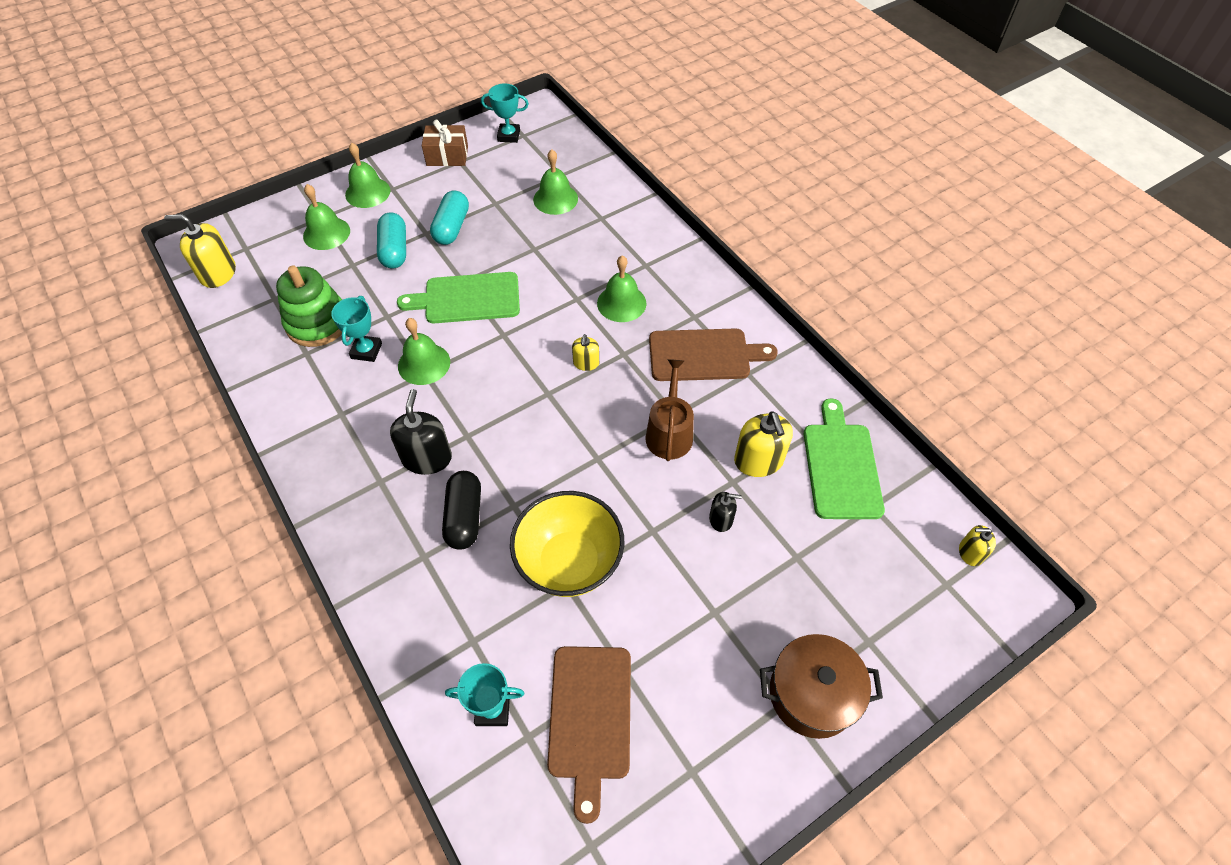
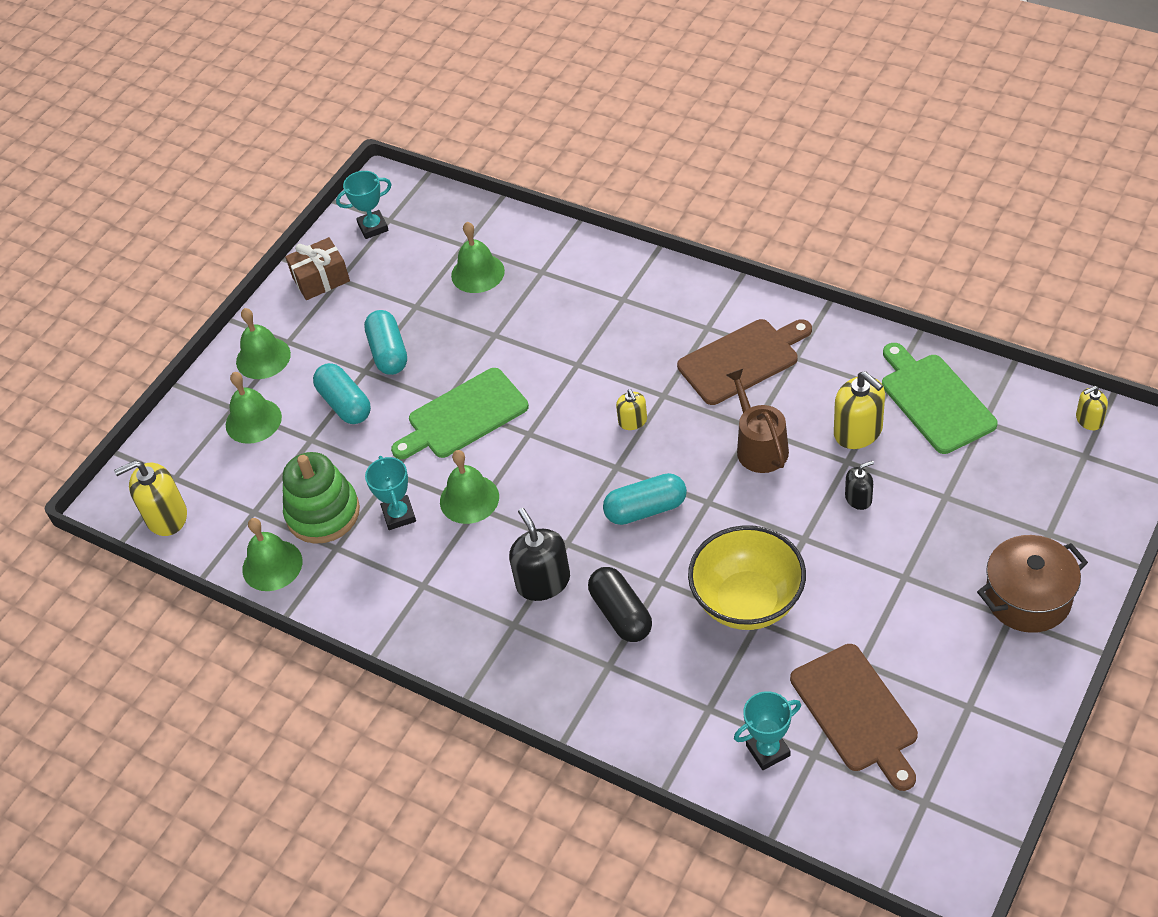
camera: 20 degrees left, 5 degrees down
green bell [597,255,646,322] -> green bell moved to [242,518,302,591]
none -> turquoise capsule [603,473,687,525]

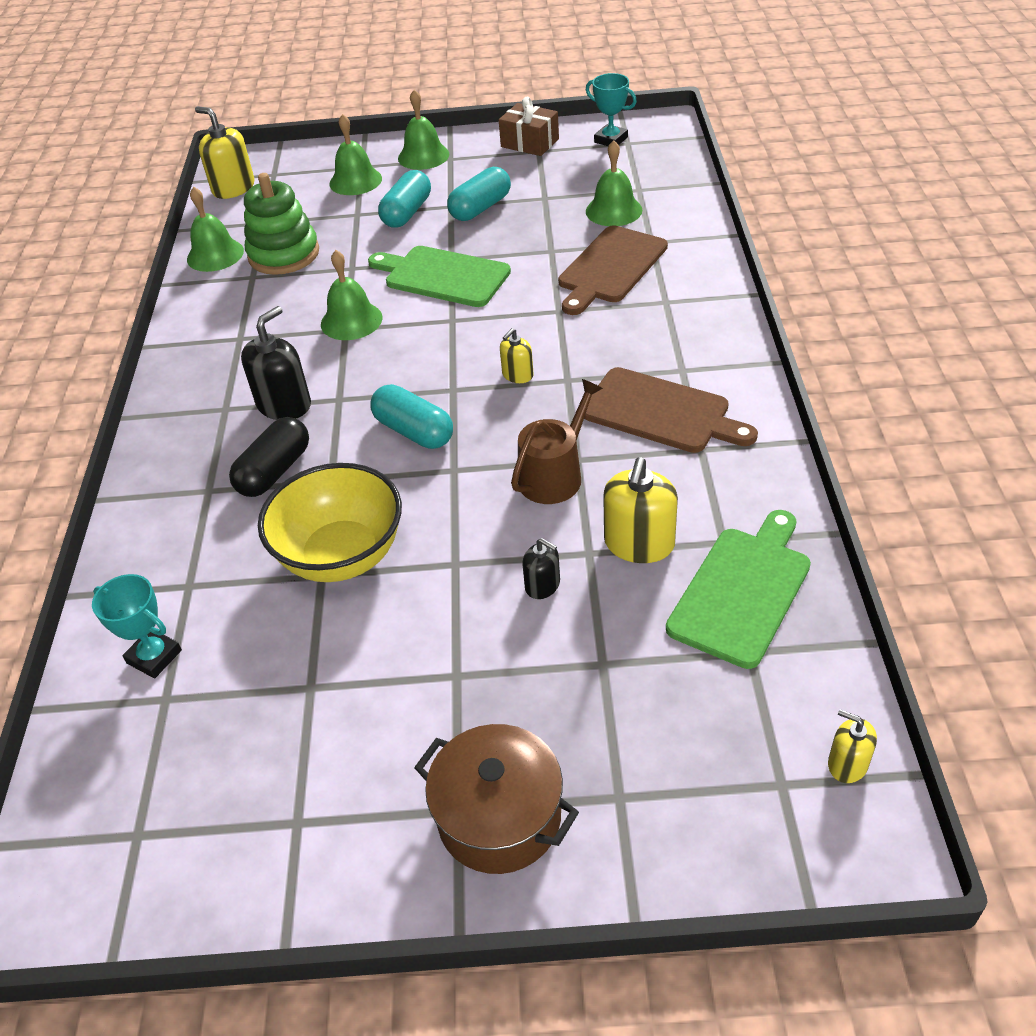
camera: 55 degrees right, 5 degrees down
turquoise trophy [365,456,416,530] -> none
brown cutting board [790,644,918,791] -> brown cutting board moved to [558,226,668,315]

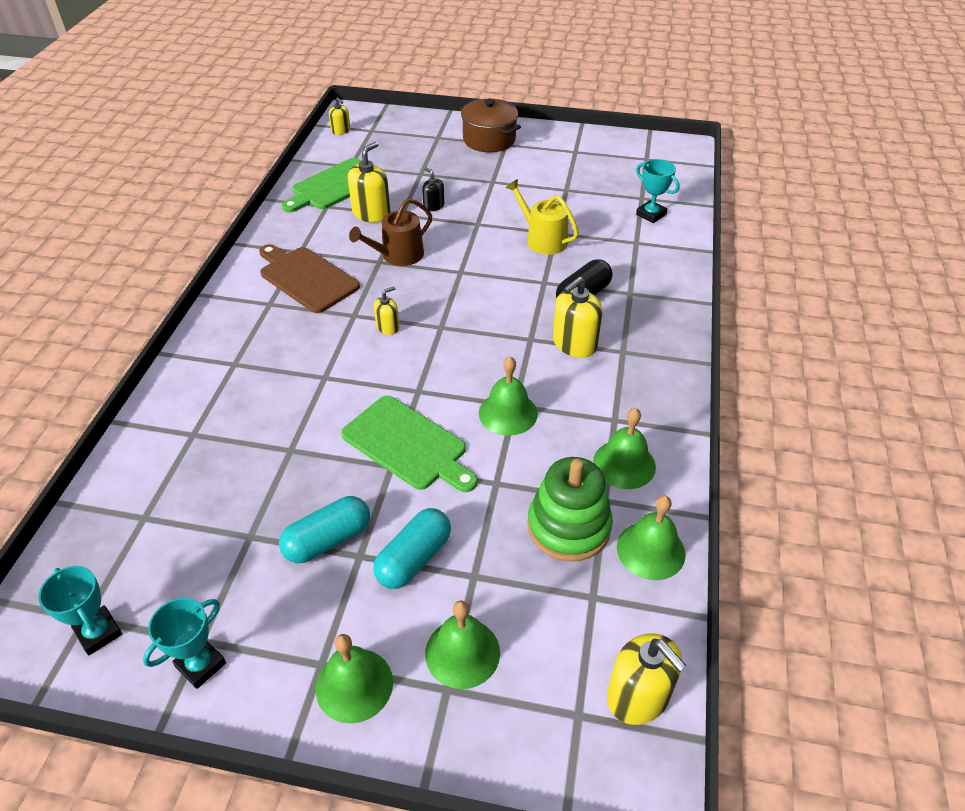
camera: 170 degrees left, 0 degrees up
black soap dispenser [241,306,311,420] -> yellow soap dispenser [553,277,603,358]
yellow bowl [258,463,402,582] -> yellow watering can [505,179,579,255]
turquoise capsule [370,384,453,449] -> none
brown gift [499,97,559,156] -> turquoise trophy [143,598,226,689]
brown cutting board [558,226,668,315] -> none
green bell [586,140,642,226] -> green bell moved to [593,408,656,489]

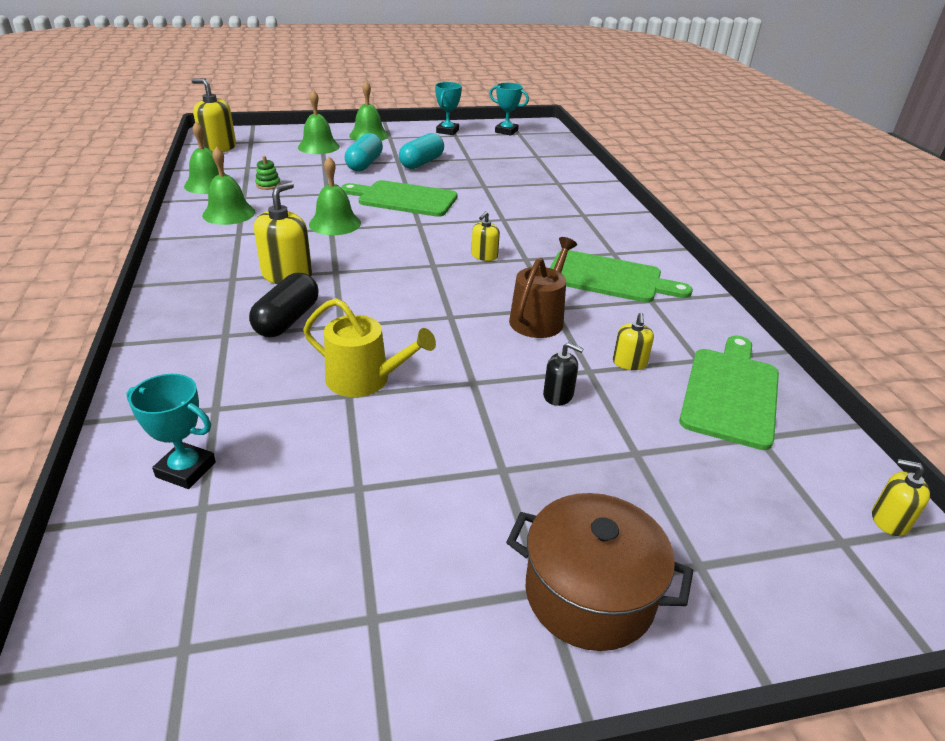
camera: 155 degrees right, 10 degrees down
brown cutting board [259,244,360,313] -> green cutting board [550,250,693,303]
yellow soap dispenser [348,142,391,223] -> yellow soap dispenser [613,313,654,370], size x0.56
green stacking toy [527,457,613,562] -> green stacking toy [255,156,281,190], size x0.41

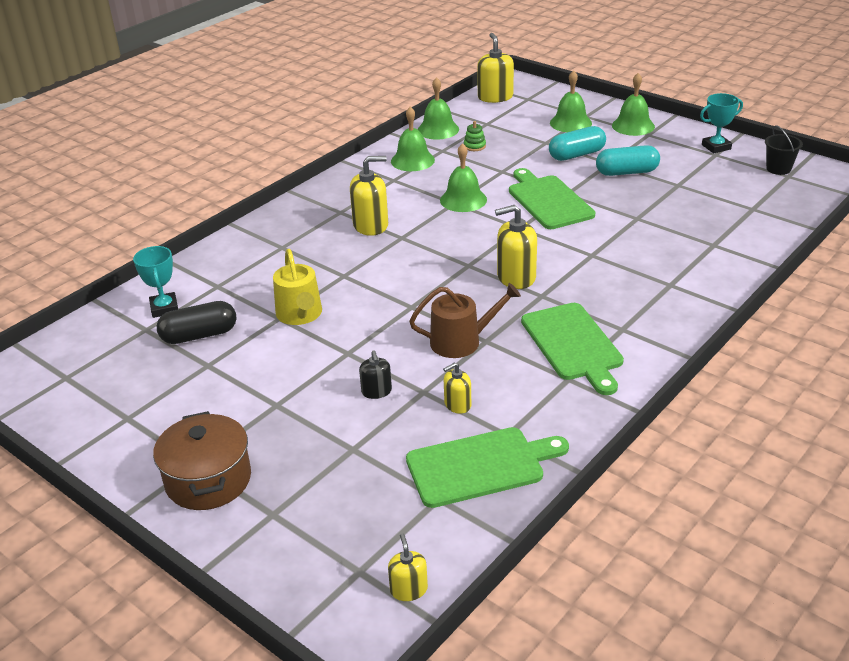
camera: 55 degrees right, 0 degrees up
black capsule [249,273,319,337] -> black capsule moved to [157,301,237,344]
yellow soap dispenser [471,211,500,261] -> yellow soap dispenser [495,205,537,289], size x1.78
turquoise trophy [489,83,529,136] -> black bucket [765,125,803,175]

